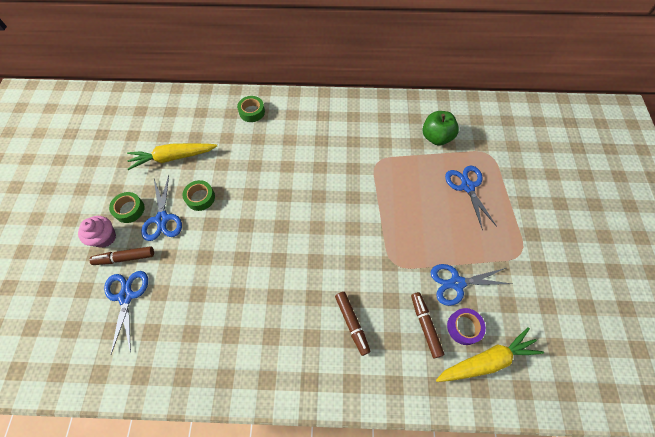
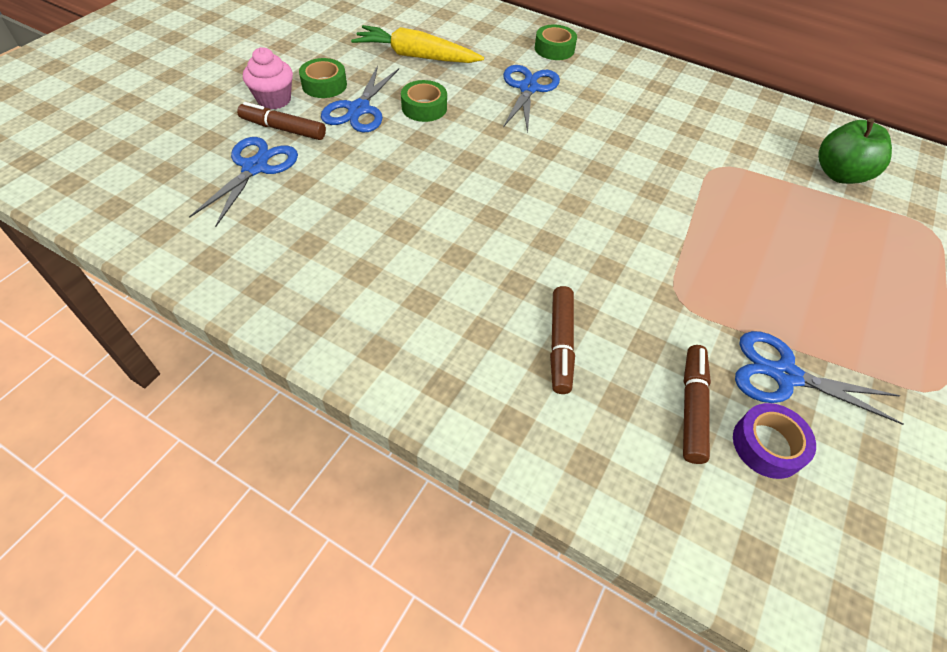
camera: 25 degrees right, 10 degrees down
yellow carrot [436,327,544,382] -> none
blue scissors [445,165,497,230] -> blue scissors moved to [503,65,560,133]

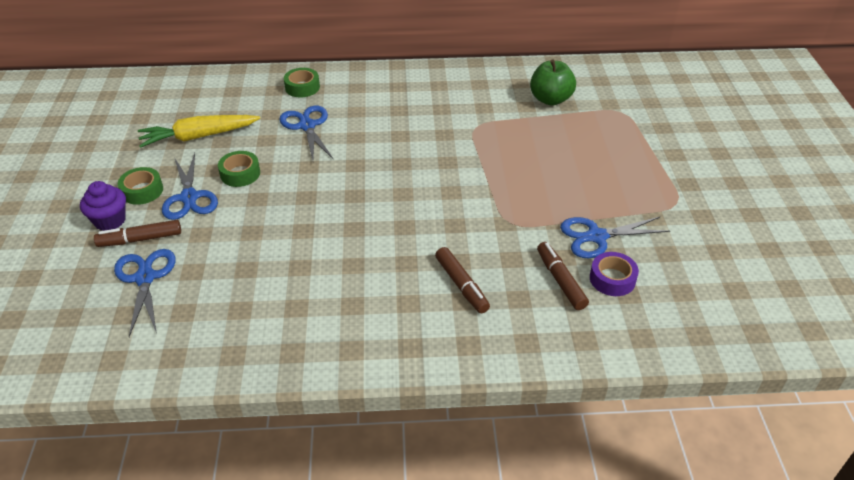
camera: 30 degrees left, 10 degrees down
pink cupcake [243,47,293,109] -> purple cupcake [80,181,126,231]

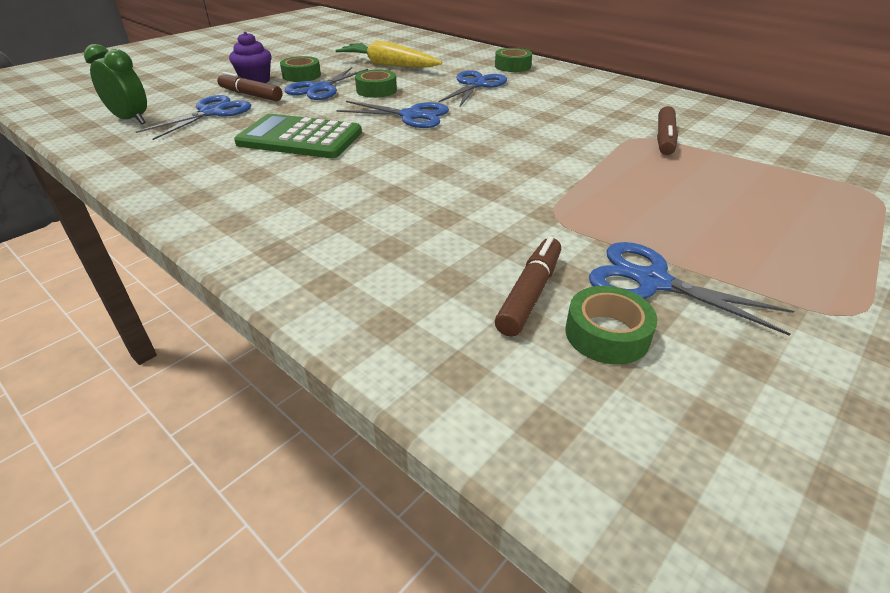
camera: 45 degrees right, 5 degrees down
brown marker [435,247,490,313] -> brown marker moved to [657,106,678,155]
green apple [530,59,576,106] -> none
purple tape [590,252,639,296] -> green tape [565,286,657,365]
none -> green clock [84,44,147,124]
none -> green calculator [234,114,362,158]
none -> blue scissors [336,101,449,128]

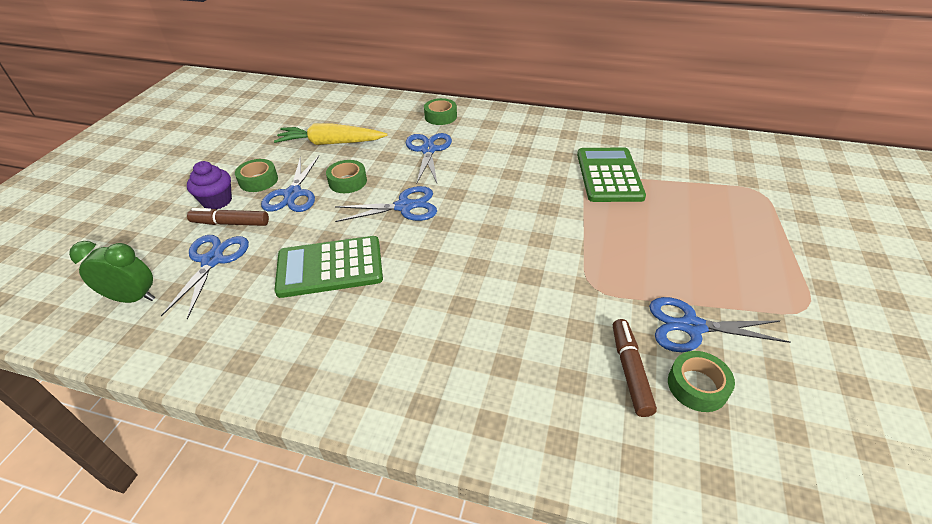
camera: 25 degrees left, 5 degrees up
brown marker [657,106,678,155] -> green calculator [577,148,646,202]

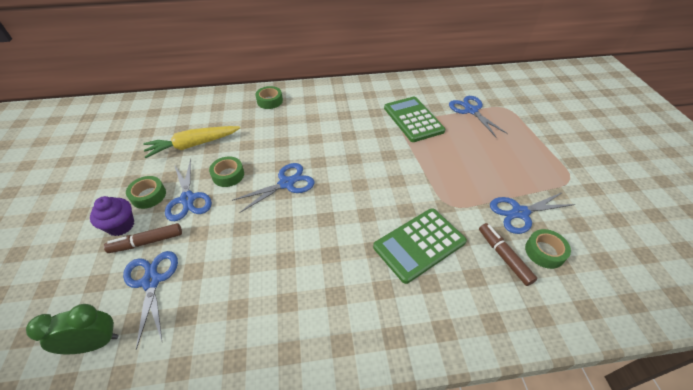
camera: 25 degrees left, 5 degrees up
green calculator [275,236,383,298] -> green calculator moved to [373,208,467,284]
blue scissors [406,133,452,183] -> blue scissors moved to [449,96,508,137]

